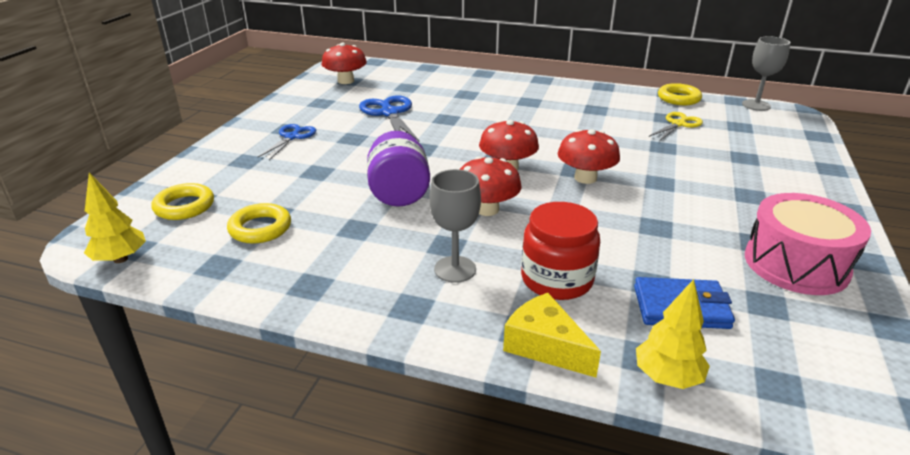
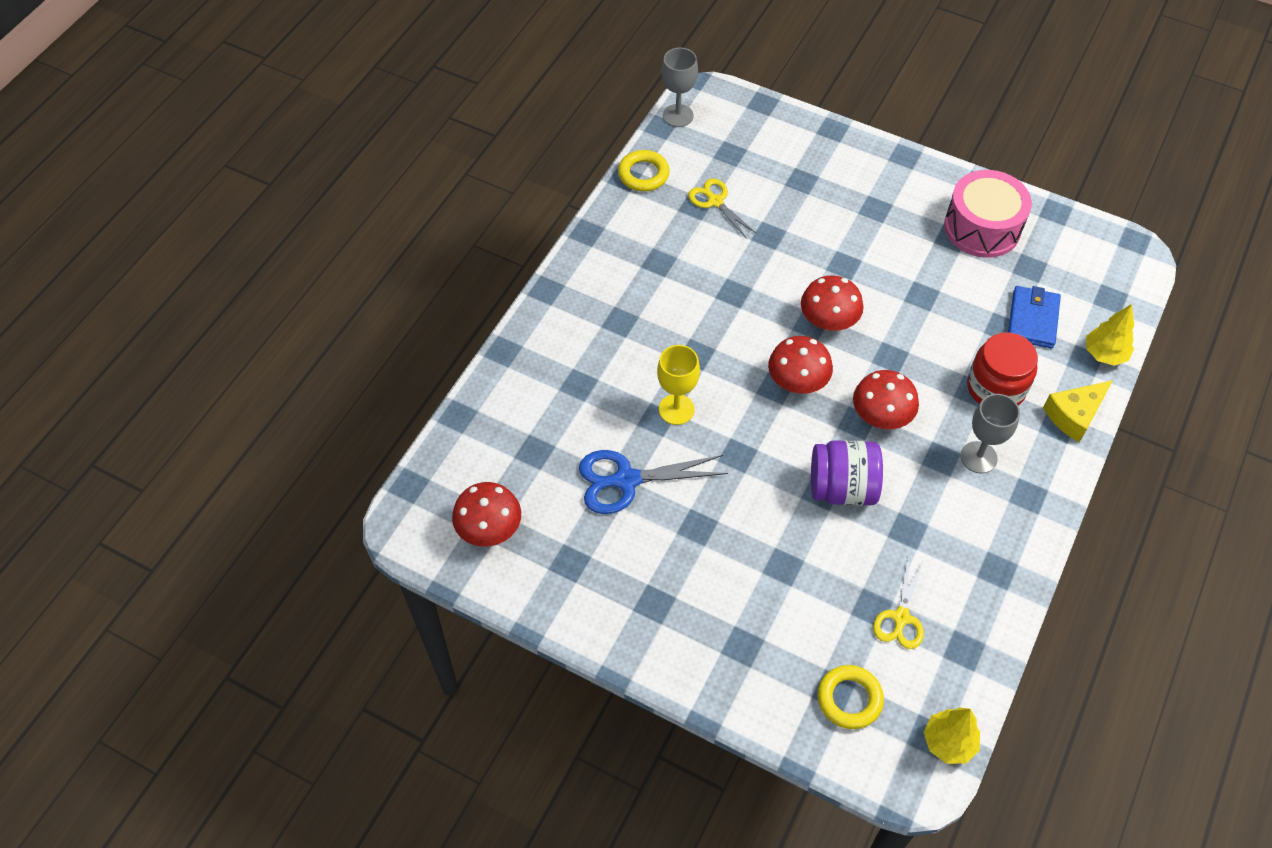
camera: 80 degrees left, 25 degrees up
yellow ring [227,203,291,244] -> yellow scissors [873,559,924,649]
blue scissors [258,124,316,160] -> none
none -> yellow goblet [657,345,700,425]

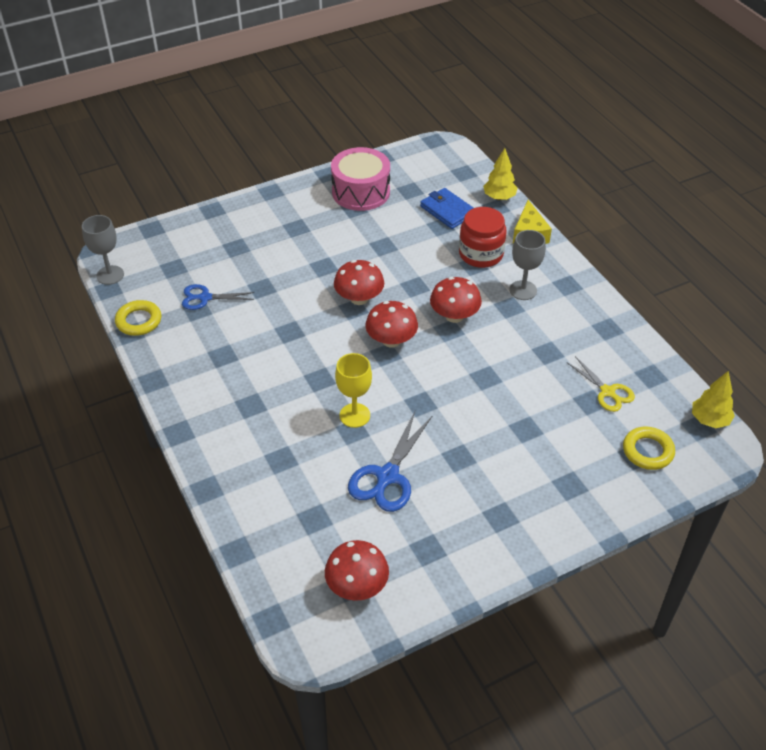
camera: 55 degrees left, 10 degrees down
yellow scissors [688,178,757,239] -> blue scissors [182,284,255,310]
purple jar [811,440,883,506] -> none

